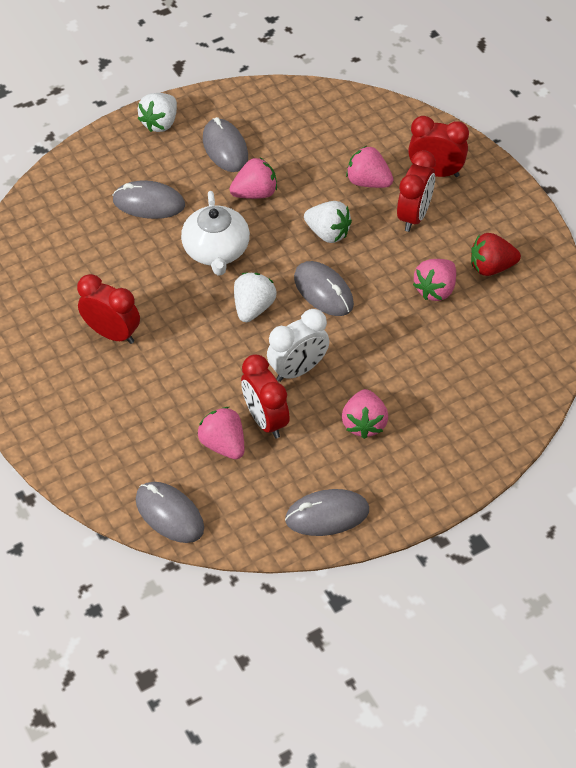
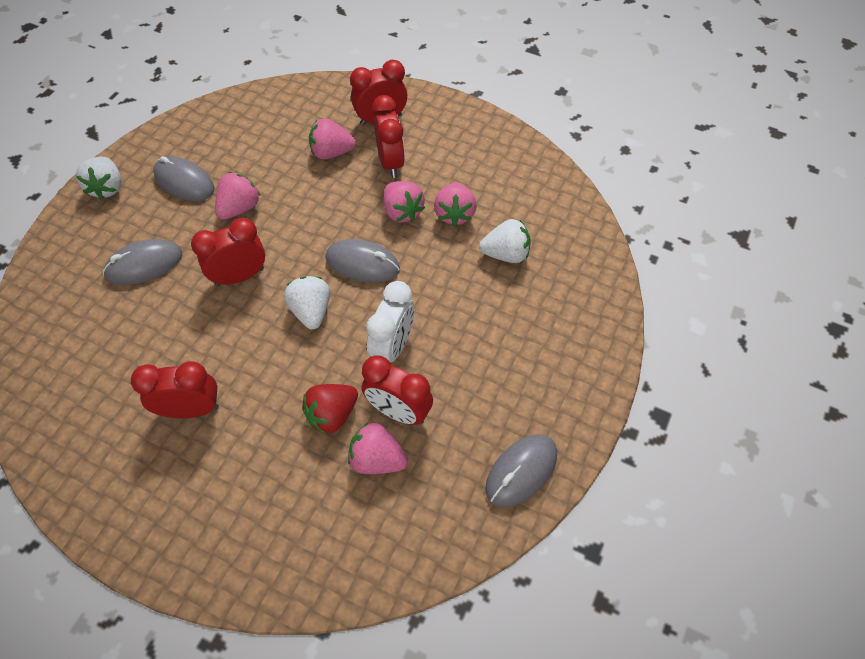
camera: 35 degrees left, 5 degrees up
grey mouse [136,482,204,543] -> none
white teapot [181,191,250,276] -> red clock [191,218,265,286]
white strawberry [304,201,352,243] -> white strawberry moved to [479,219,531,263]
pink strawberry [342,389,388,439] -> pink strawberry moved to [384,181,425,223]
red strawberry [471,233,521,276] -> red strawberry moved to [302,384,358,435]

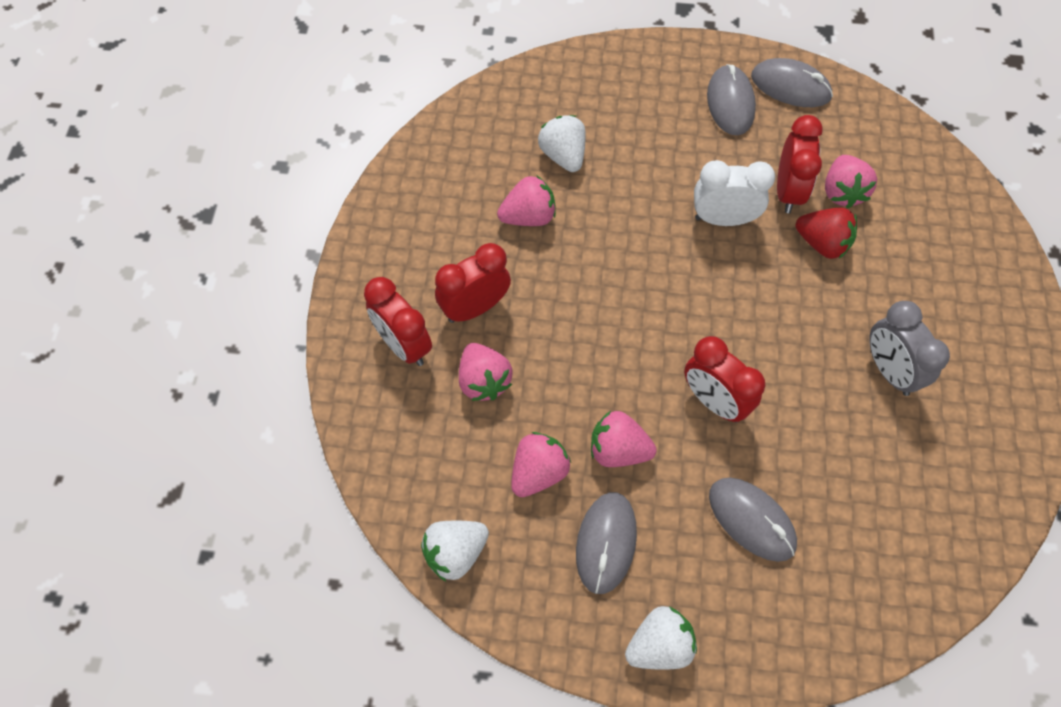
camera: 110 degrees left, 5 degrees up
red clock [131,361,219,418] -> grey clock [869,301,950,396]
white strawberry [284,276,330,329] -> white strawberry moved to [421,521,489,581]
grey mouse [325,239,400,283] -> grey mouse moved to [707,64,756,135]
pink strawberry [384,181,425,223] -> pink strawberry moved to [511,432,571,497]

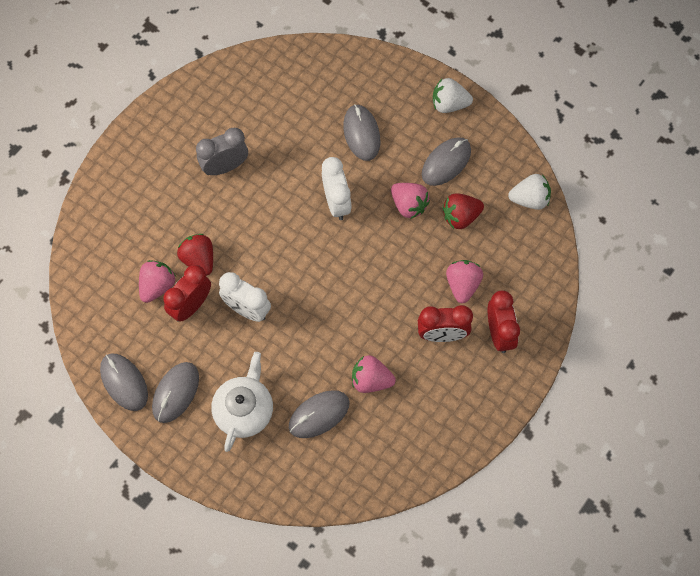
camera: 150 degrees left, 5 degrees up
pink strawberry [511,432,571,497] -> red strawberry [443,193,484,229]
white strawberry [538,115,586,172] -> grey mouse [289,390,350,438]
red clock [684,336,765,422] -> white clock [322,157,351,220]
grey clock [869,301,950,396] -> grey clock turned 120 degrees counterclockwise [196,128,248,175]
none -> white teapot [211,352,273,452]

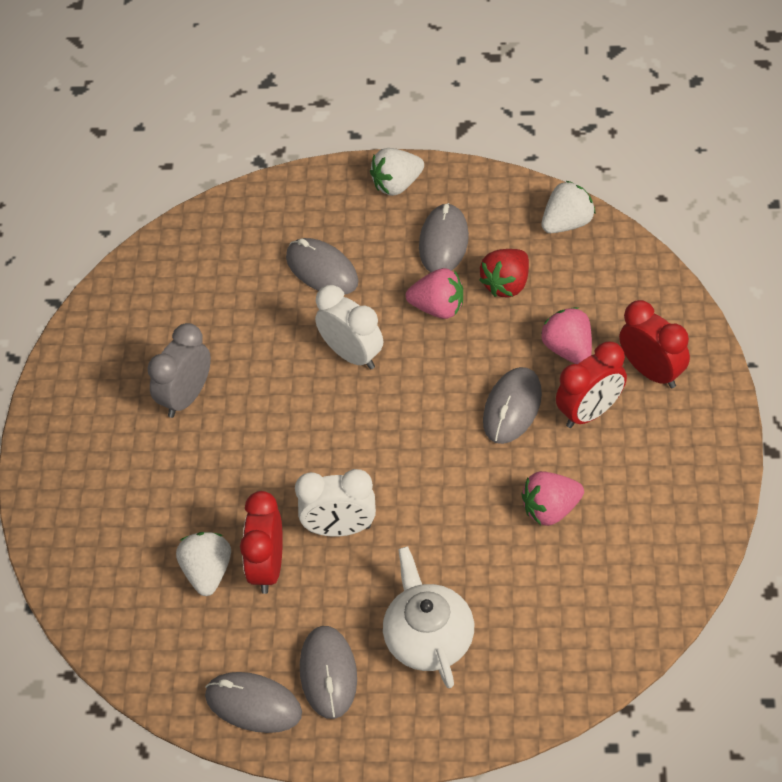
camera: 30 degrees left, 15 degrees down
pink strawberry [139,260,176,303] -> white strawberry [176,532,231,596]
red strawberry [177,234,213,276] -> none
grey mouse [289,390,350,438] -> grey mouse moved to [483,367,542,444]

